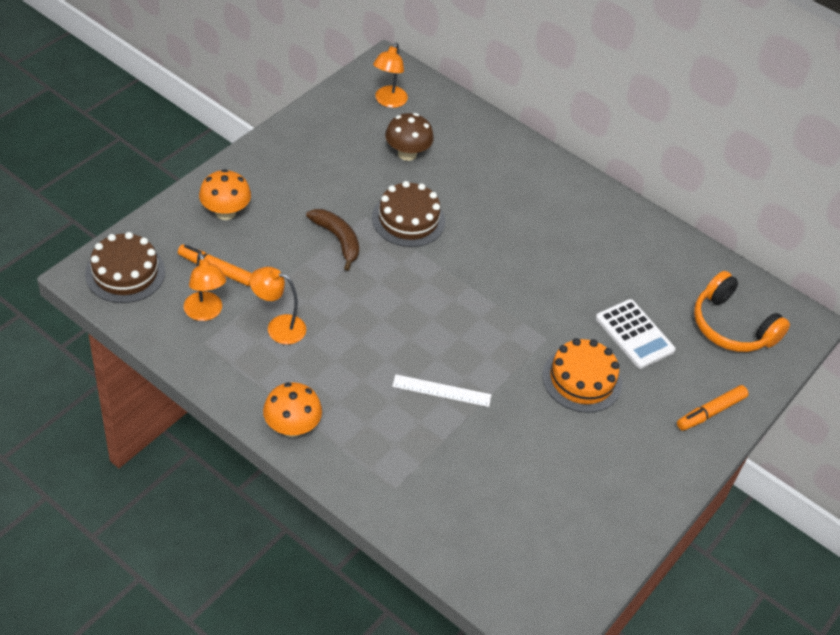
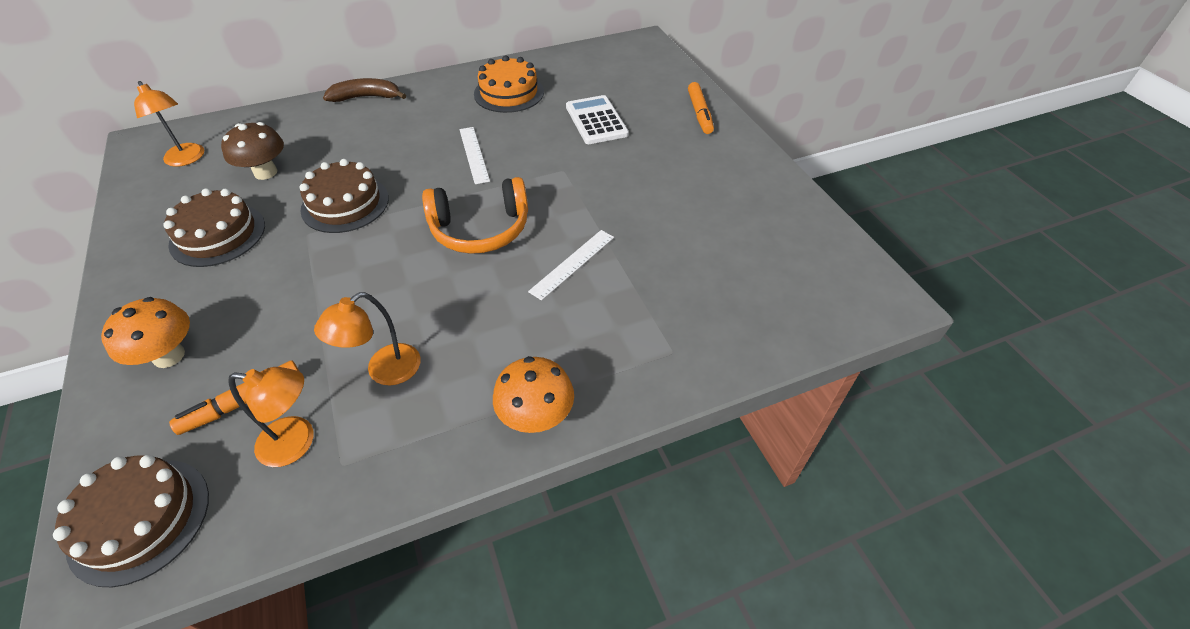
camera: 55 degrees left, 0 degrees up
brown banana [306,209,359,271] -> brown banana moved to [323,78,406,102]
orange cake [542,338,622,413] -> orange cake moved to [474,55,544,113]
white calculator [596,299,676,369] -> white calculator turned 105 degrees counterclockwise [566,95,629,144]
orange headphones [694,271,790,352] -> orange headphones moved to [422,177,528,254]
none -> brown cake [163,188,265,267]
none -> white ruler [459,127,490,184]

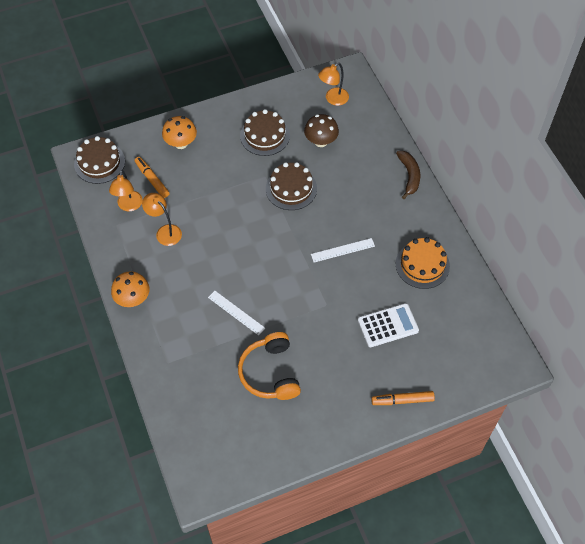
camera: 90 degrees right, 10 degrees up
orange headphones [422,177,528,254] -> orange headphones moved to [238,332,301,400]

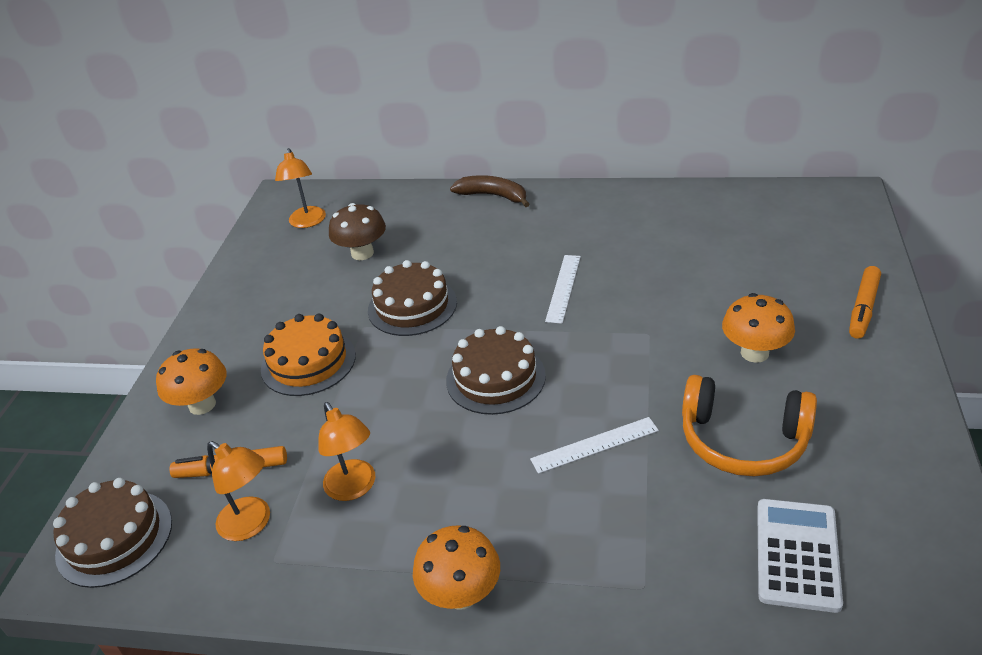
camera: 55 degrees left, 20 degrees down
orange lamp [142,193,182,246] -> orange lamp turned 105 degrees counterclockwise [319,402,375,501]
brown cake [240,109,290,156] -> brown cake moved to [446,326,546,415]
white calculator [358,303,419,347] -> white calculator moved to [757,499,843,613]
orange cake [396,237,450,289] -> orange cake moved to [261,314,356,396]
none -> orange mushroom [722,293,795,363]

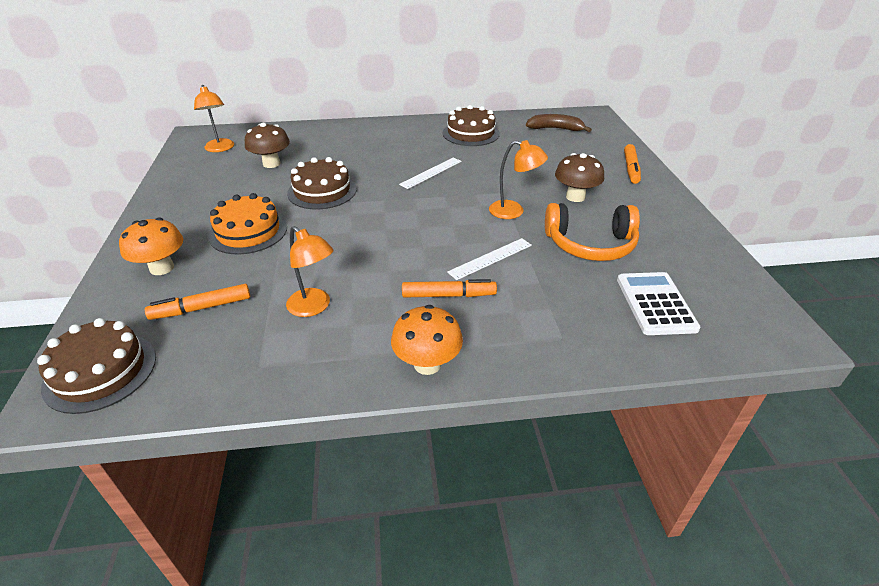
camera: 20 degrees left, 0 degrees up
orange lamp [207,441,270,541] -> orange lamp moved to [489,140,548,219]
brown cake [446,326,546,415] -> brown cake moved to [442,105,500,146]
brown banana [450,175,529,207] -> brown banana moved to [526,114,592,132]
white ruler [545,255,581,324] -> white ruler turned 45 degrees clockwise [399,158,462,189]
orange mushroom [722,293,795,363] -> brown mushroom [555,153,604,202]
none -> orange marker [402,279,497,297]

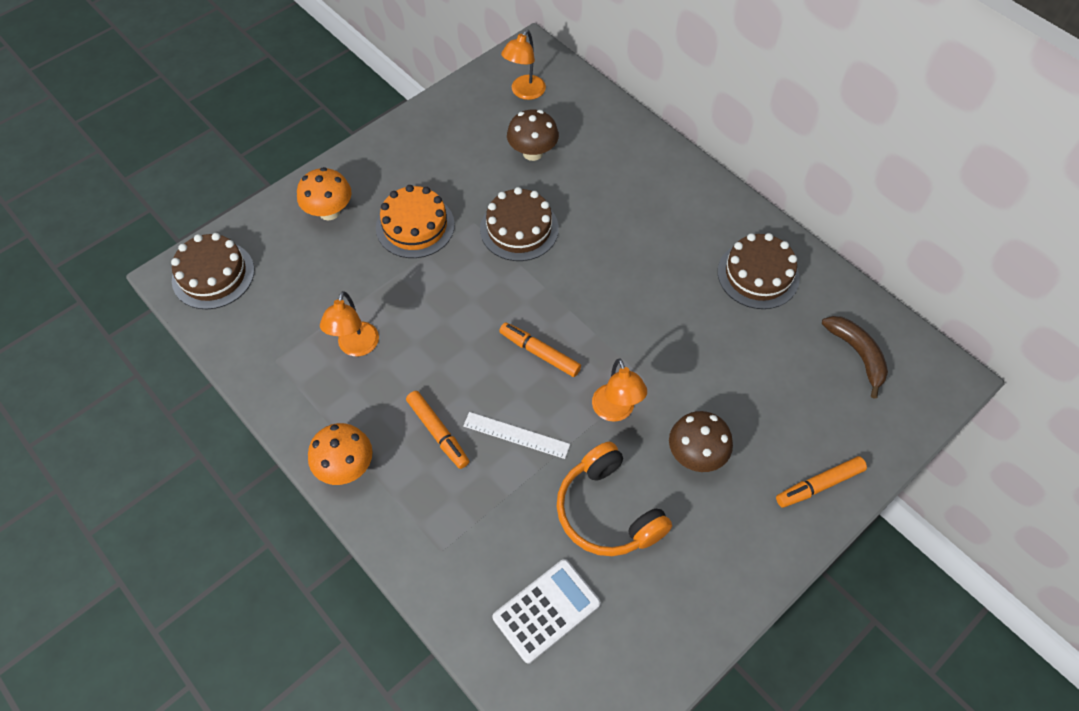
camera: 55 degrees right, 20 degrees up
orange marker [145,284,250,320] -> orange marker moved to [499,322,581,377]
white ruler [399,158,462,189] -> none

